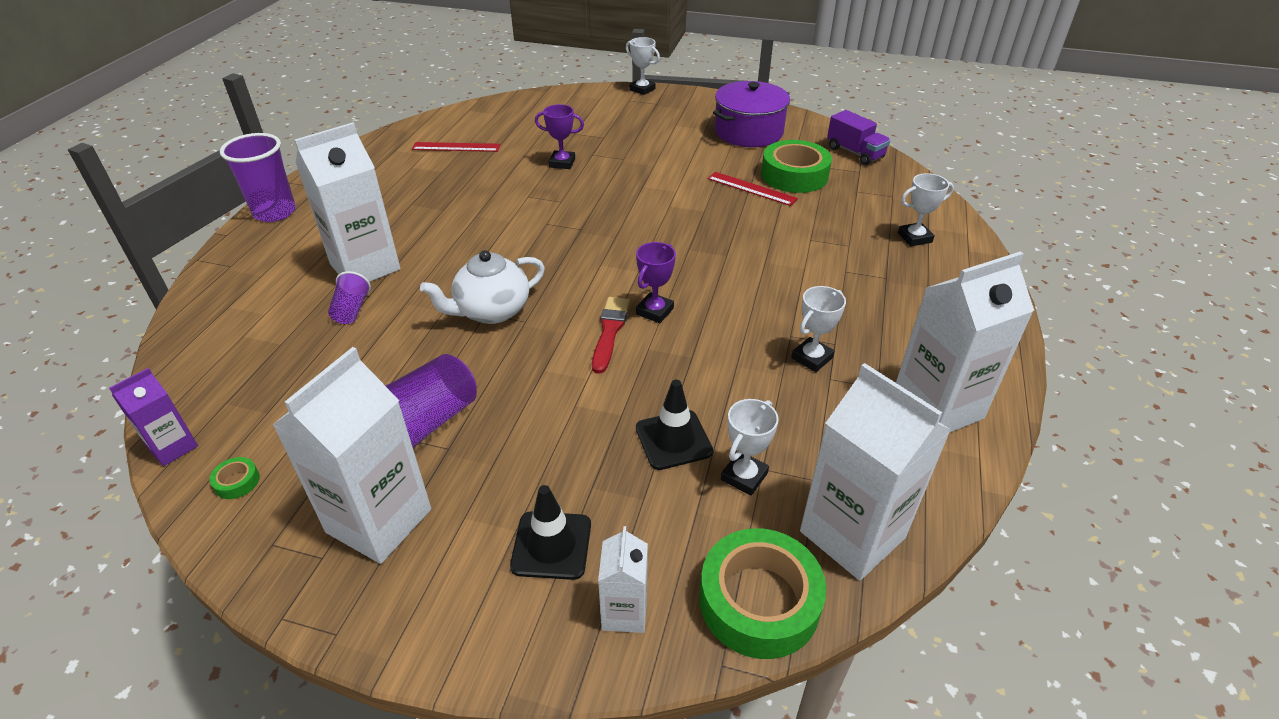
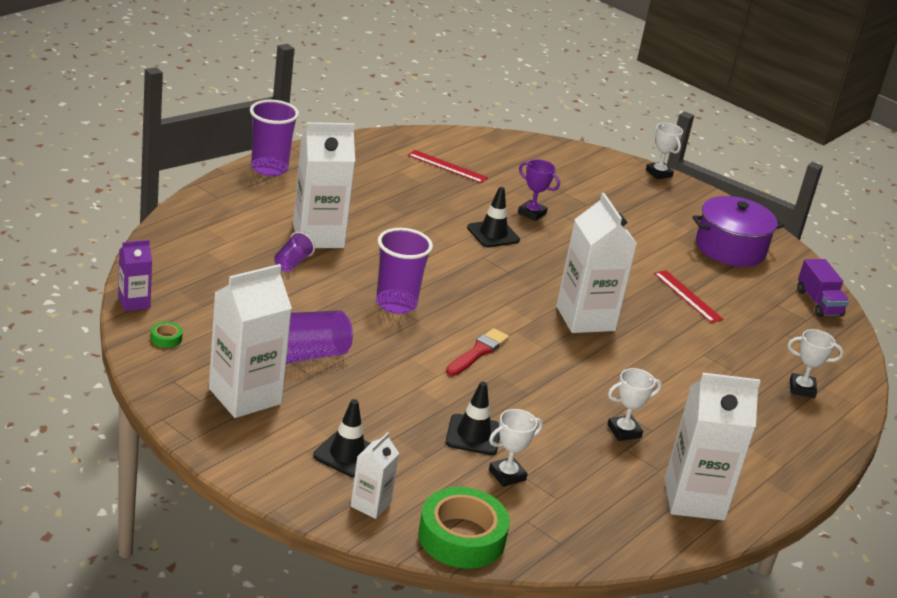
camera: 20 degrees right, 10 degrees down
white teapot [420,250,545,324] -> purple cup [376,228,433,314]
purple trophy [636,242,676,323] -> none
green tape [761,140,832,193] -> none
white carton [800,363,951,580] -> white carton moved to [556,193,637,333]
none -> black traffic cone [467,187,520,248]

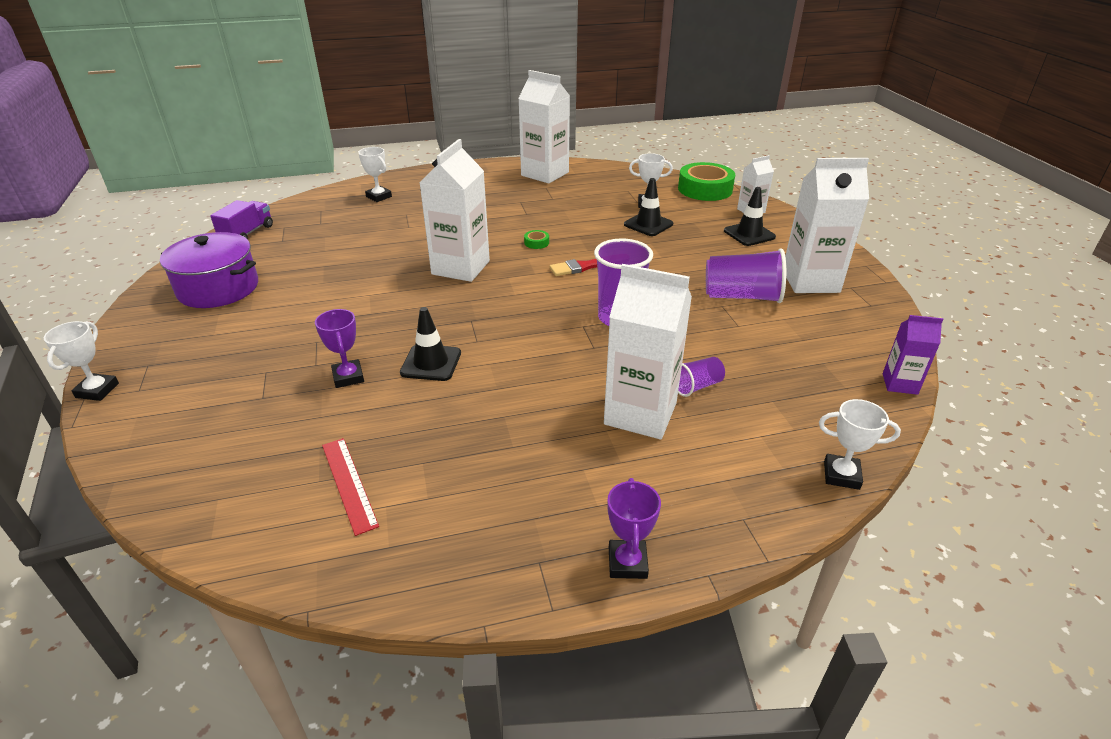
camera: 140 degrees left, 5 degrees up
green tape [151,322,183,348] -> green tape moved to [524,230,549,249]
purple cup [250,100,299,176] -> purple trophy [607,478,661,579]
white trophy [607,368,662,441] -> white trophy moved to [819,399,901,490]
red ruler [654,270,724,323] -> none

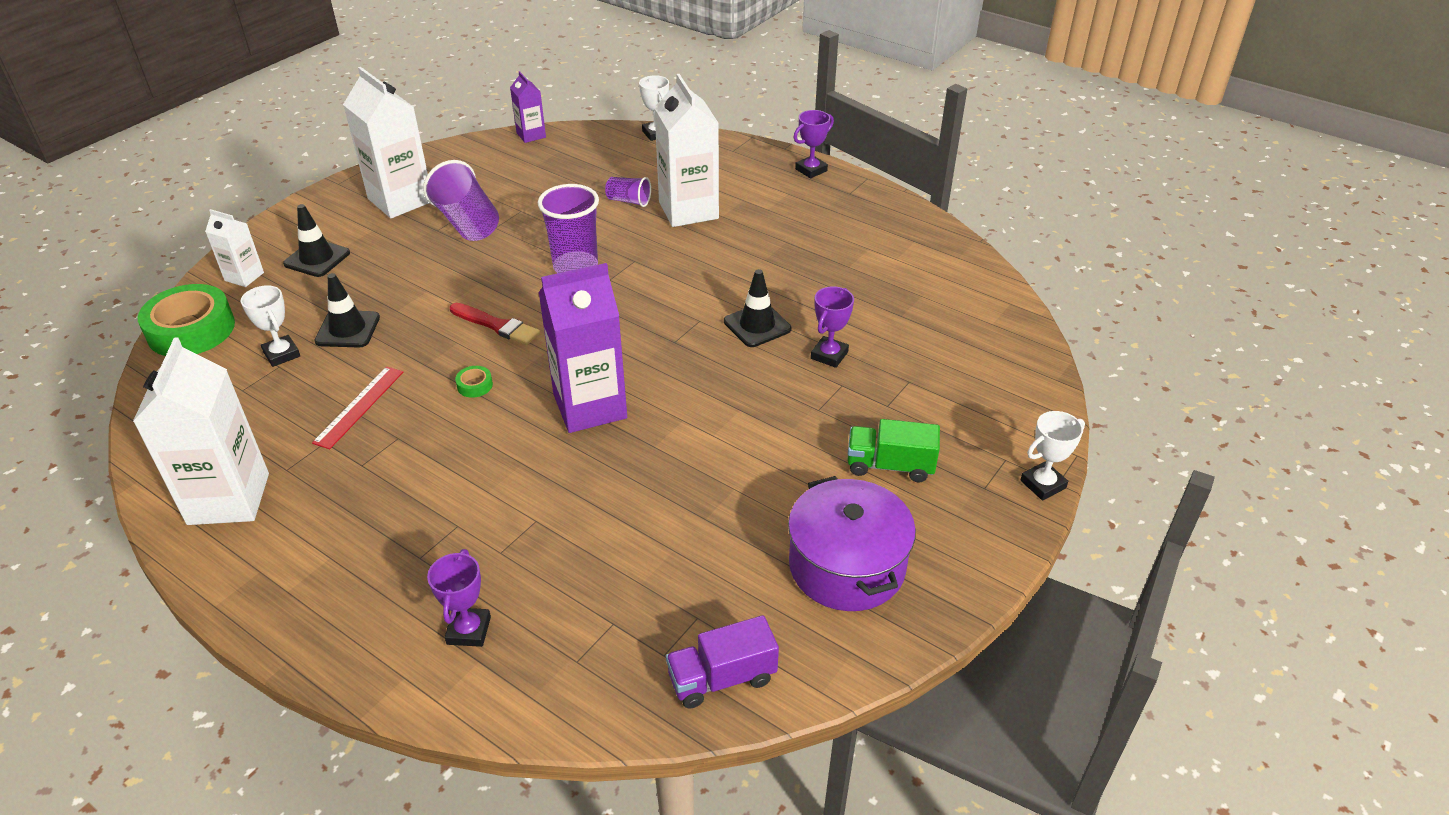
camera: 130 degrees left, 5 degrees up
red ruler [322,438,379,536] -> red ruler moved to [312,366,403,449]
white trophy [358,147,392,202] -> purple trophy [427,549,491,647]
white carton [419,139,490,282] -> purple carton [539,263,627,433]
none -> green truck [847,419,940,482]

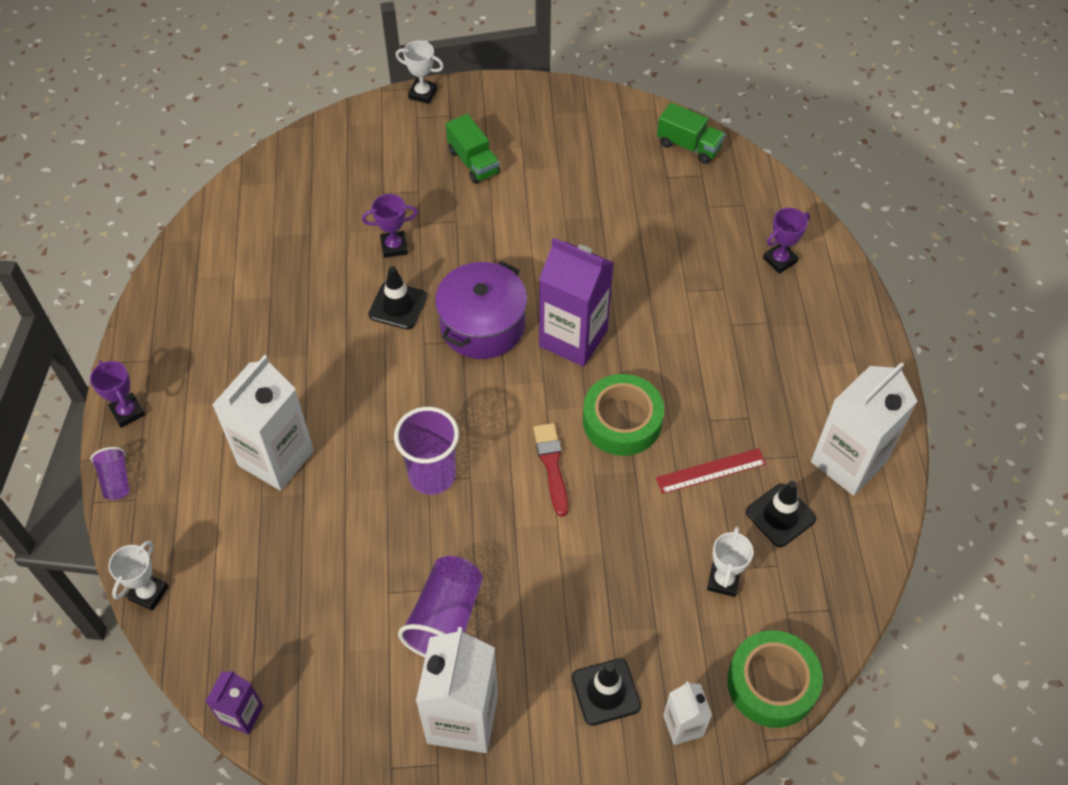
camera: 130 degrees left, 15 degrees up
black traffic cone [314,273,380,347] -> black traffic cone moved to [746,481,816,547]
green tape [455,366,493,398] -> green tape [583,374,664,456], size x2.49
purple cup [605,177,651,207] -> purple cup moved to [91,447,130,500]
purple truck [666,615,779,709] -> green truck [657,103,725,164]
purple pot [788,476,916,611] -> purple pot moved to [435,261,527,359]
purple trophy [794,110,834,178] -> purple trophy turned 45 degrees clockwise [90,361,145,428]

